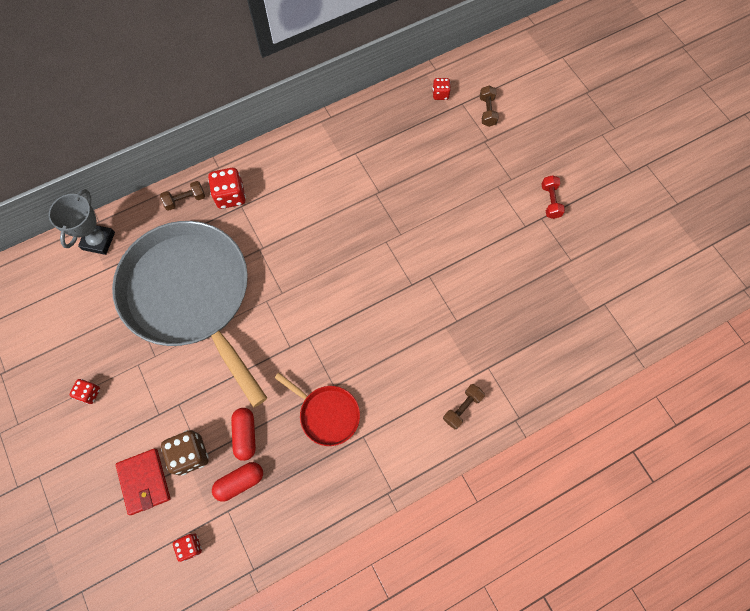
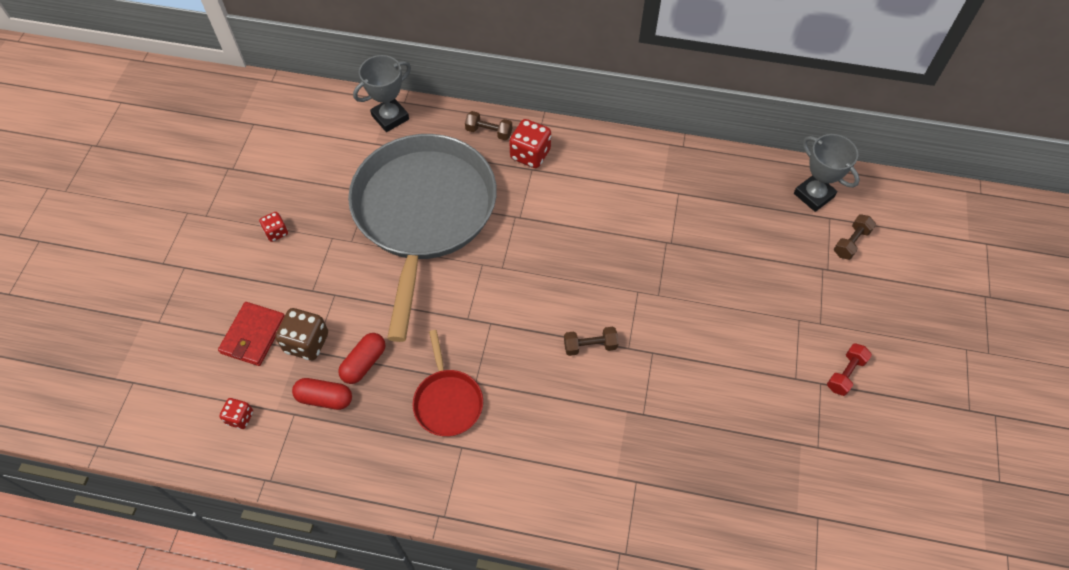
camera: 40 degrees right, 10 degrees down
red dice [432,78,451,100] -> grey trophy [794,134,860,212]
brown dumbbell [443,384,485,429] -> brown dumbbell moved to [564,327,619,356]

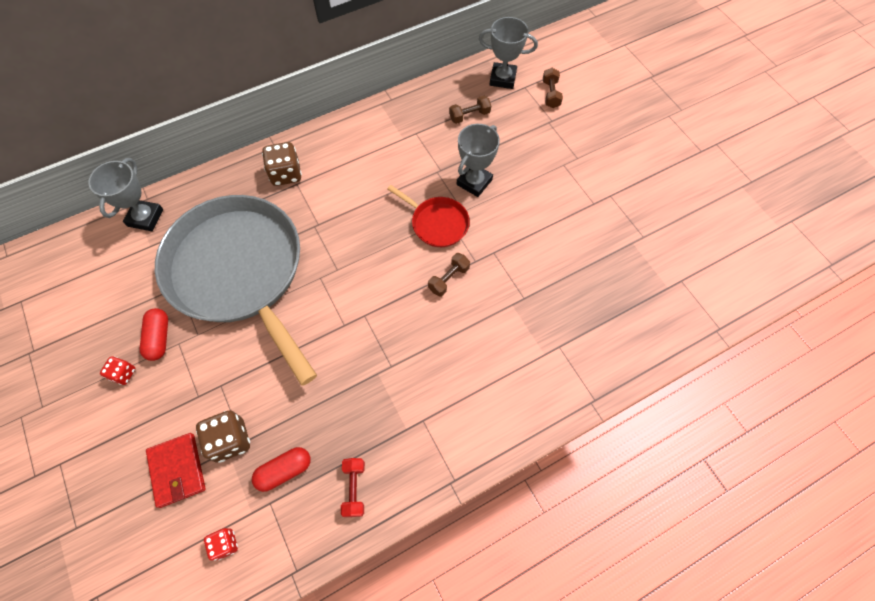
camera: 40 degrees left, 5 degrees up
red capsule [338,333,385,384] -> red capsule moved to [140,308,168,361]
red pan [413,330,483,436] -> red pan moved to [387,185,470,247]
brown dumbbell [465,111,512,140] -> brown dumbbell moved to [449,96,491,124]
red dice [509,119,551,168] -> brown dice [262,142,302,186]
red dumbbell [827,343,872,396] -> red dumbbell moved to [341,458,365,517]
none -> grey trophy [457,124,500,197]

